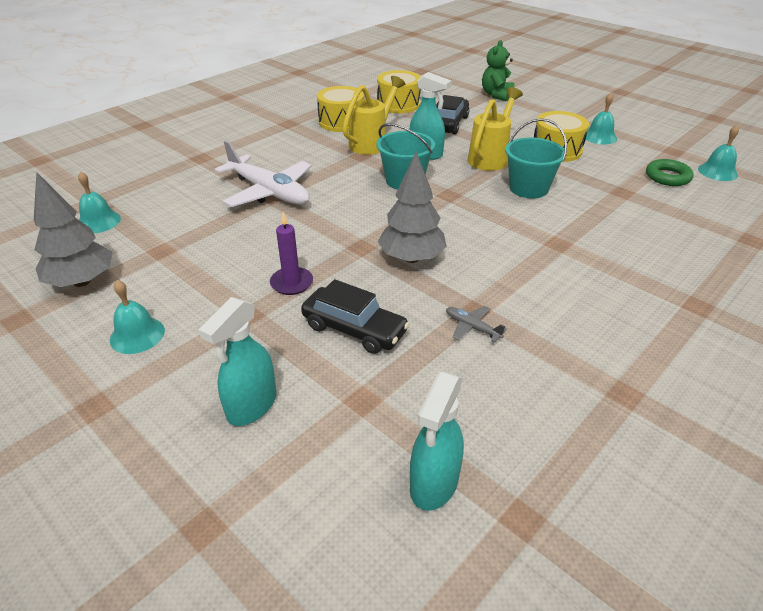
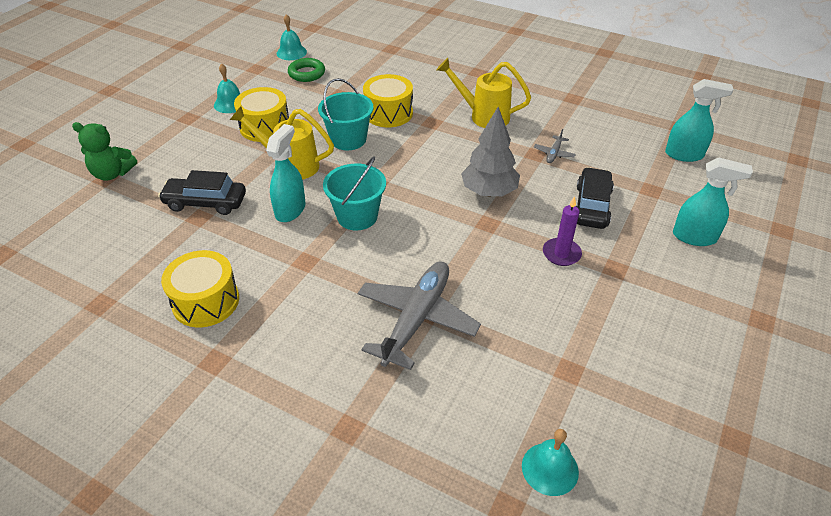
camera: 105 degrees left, 5 degrees up
grey tree [34,172,113,287] -> none
turquoise bell [110,280,165,354] -> none
white plane [214,140,312,207] -> grey plane [358,261,481,370]
yellow watering can [343,76,405,155] -> yellow watering can moved to [437,58,531,128]
yellow drum [377,70,421,113] -> yellow drum moved to [363,74,413,127]

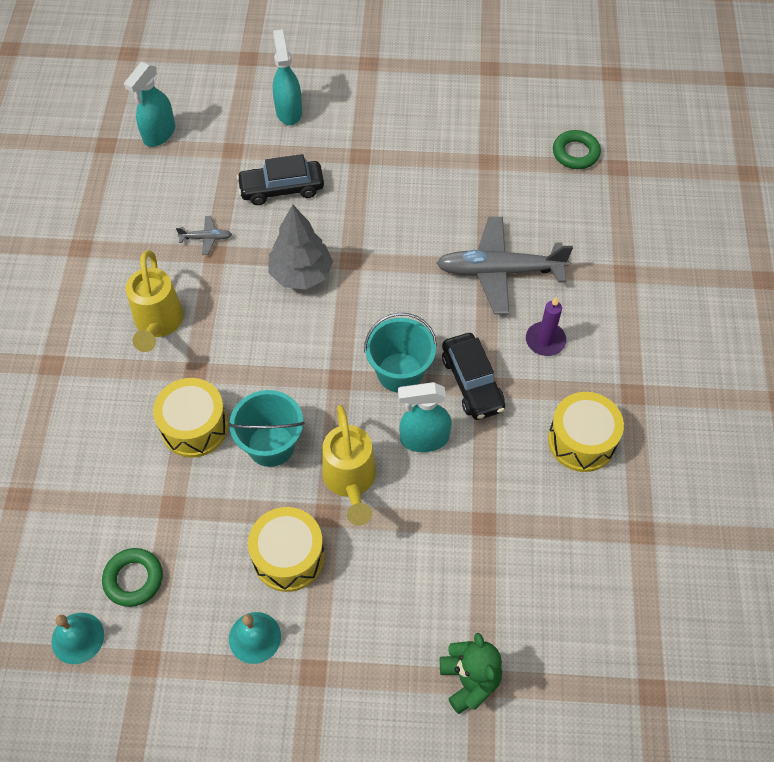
camera: 115 degrees left, 15 degrees up
black car [158,170,246,215] -> black car moved to [442,333,505,420]
turquoise bell [522,429,579,496] -> green ring [553,130,601,169]
purple candle [543,196,582,266] -> purple candle moved to [526,296,566,356]
turquoise spray bottle [665,79,734,162] -> turquoise spray bottle turned 135 degrees counterclockwise [124,62,175,147]

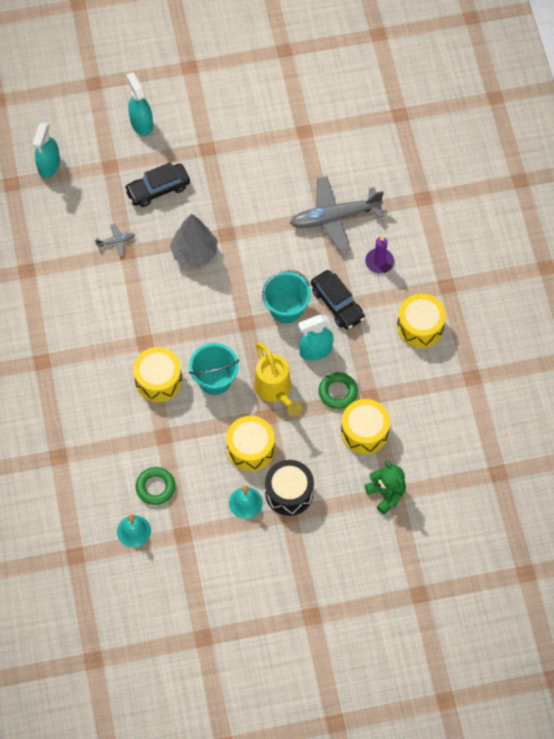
camera: 15 degrees left, 5 degrees up
yellow watering can [126,250,184,352] -> none
green ring [553,130,601,169] -> green ring moved to [319,372,358,409]
none -> black drum [265,460,314,516]
none -> yellow drum [341,399,390,454]

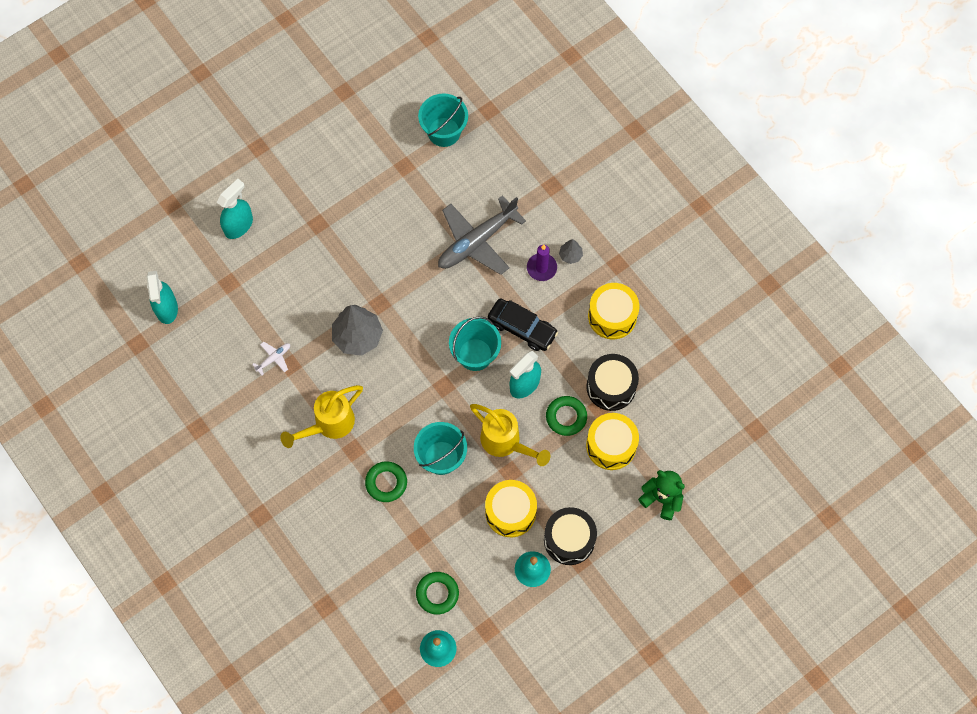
camera: 25 degrees left, 5 degrees up
grey plane [95,224,135,256] -> white plane [252,342,290,375]
black car [124,162,190,207] -> none
turquoise spray bottle [126,72,153,136] -> turquoise spray bottle turned 90 degrees clockwise [217,179,253,239]
yellow drum [133,347,182,402] -> green ring [365,461,407,502]
none -> yellow watering can [280,385,363,448]
none -> turquoise bucket [418,93,468,147]
none -> grey tree [559,239,583,264]
none -> black drum [586,354,639,411]

